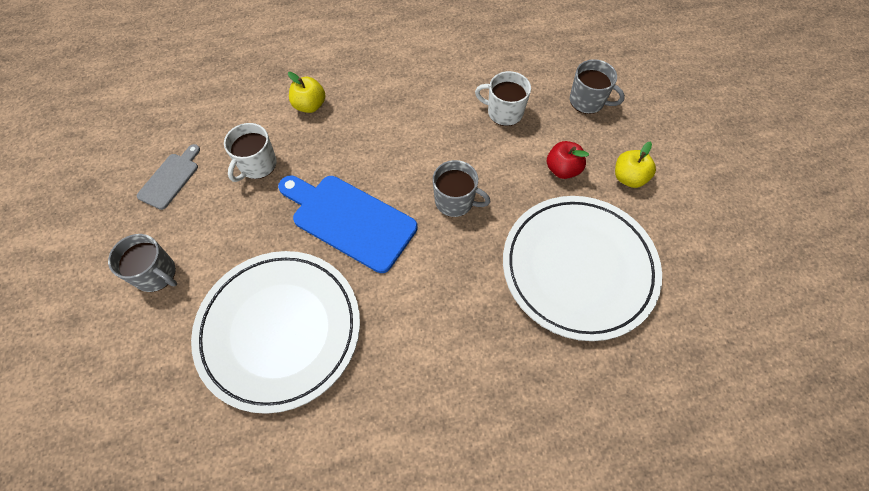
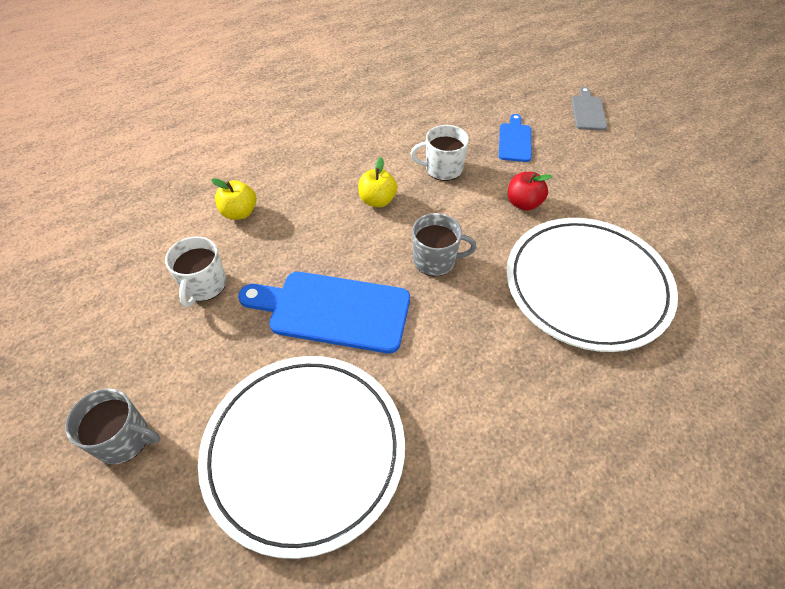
camera: 20 degrees left, 10 degrees down
grey cutting board [137,144,200,210] -> grey cutting board moved to [571,87,607,131]
grey mug [570,59,625,114] -> blue cutting board [499,114,531,162]
yellow apple [615,141,656,188] -> yellow apple moved to [358,157,397,207]

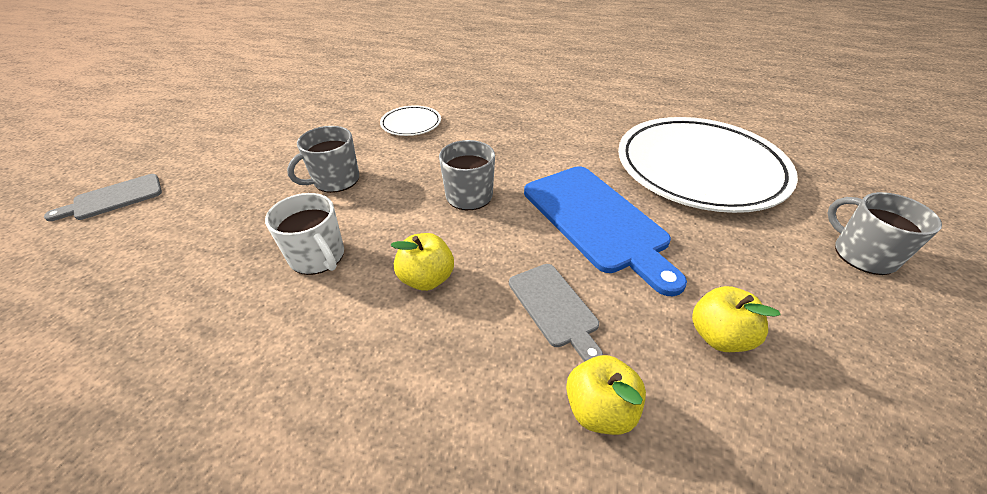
camera: 130 degrees left, 10 degrees down
white mug [165,236,226,307] -> yellow apple [692,286,780,352]
blue cutting board [499,114,531,162] -> none
white plate [506,218,678,352] -> white plate [380,105,441,136], size x0.42
red apple [508,172,552,211] -> grey mug [287,126,359,193]
none -> grey cutting board [509,264,603,362]

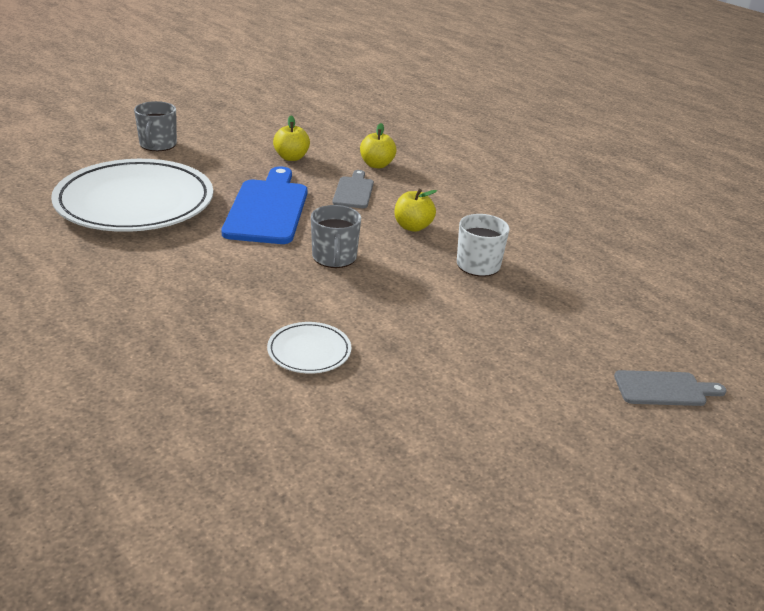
camera: 150 degrees left, 10 degrees down
grey mug [287,126,359,193] -> none

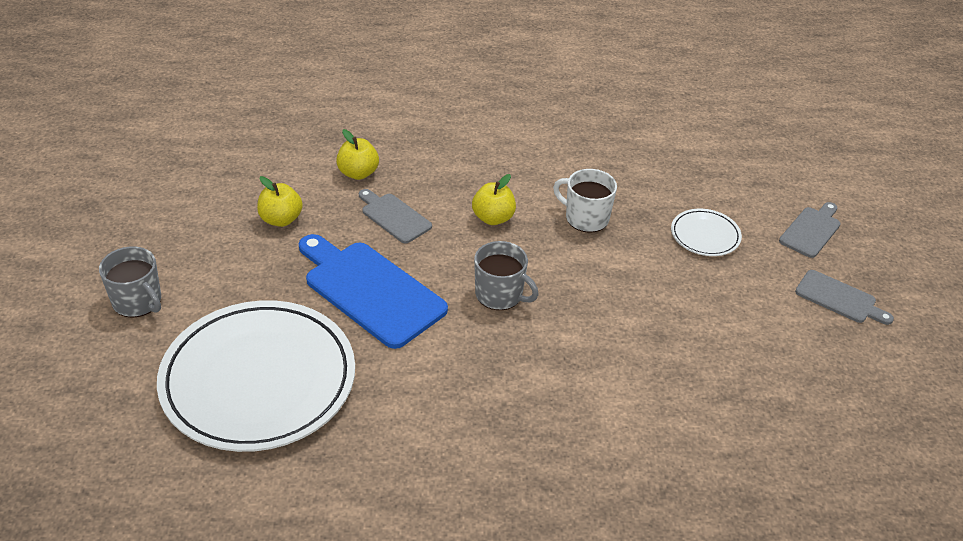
camera: 50 degrees left, 10 degrees up
white plate [267,322,351,374] -> white plate moved to [671,209,742,256]
none -> grey cutting board [795,270,894,325]

